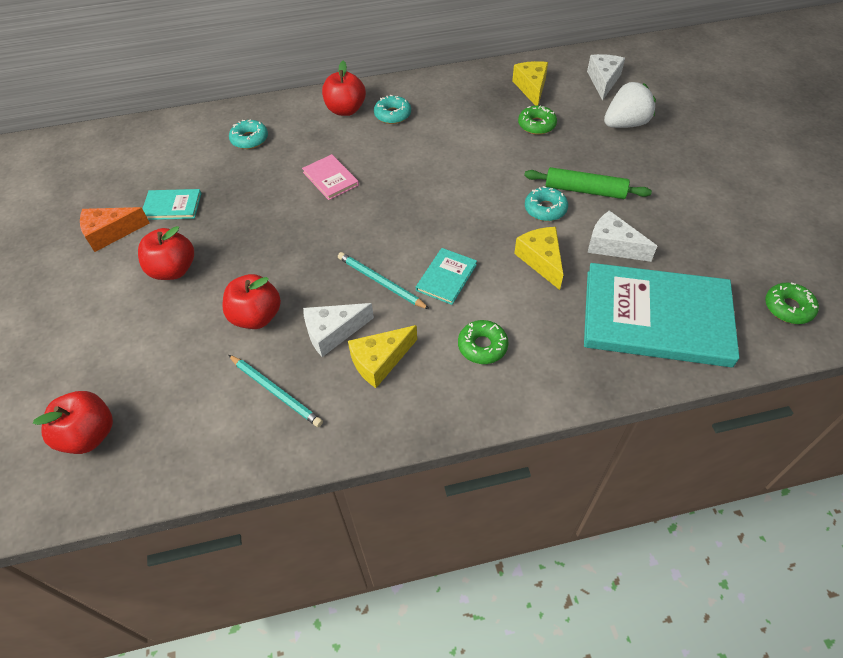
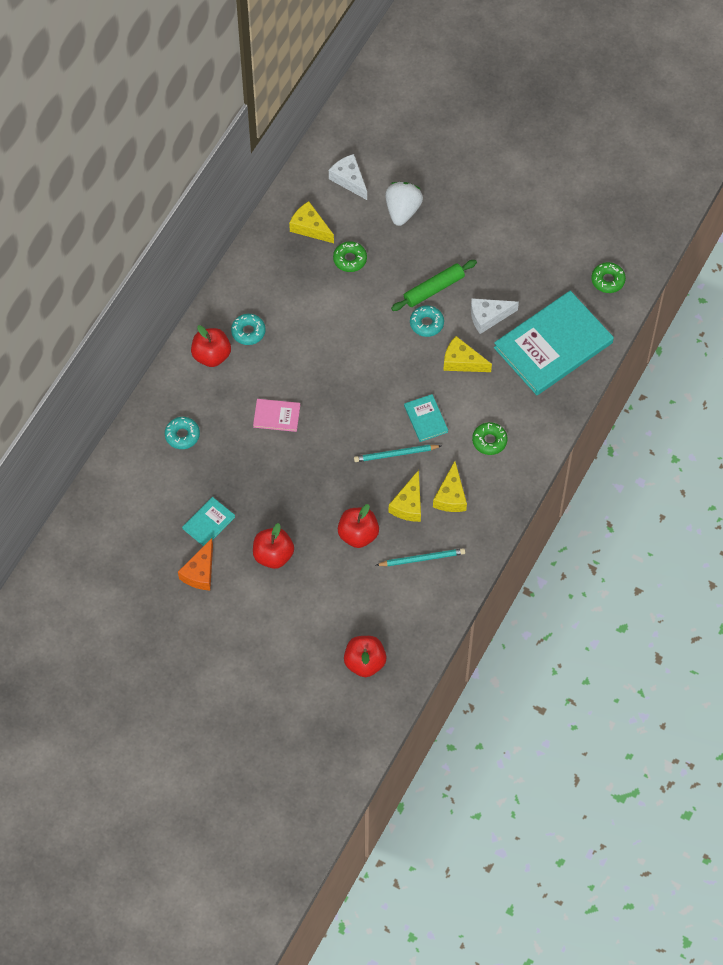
camera: 50 degrees left, 10 degrees up
white cheese [303,303,374,357] -> yellow cheese [389,470,421,522]

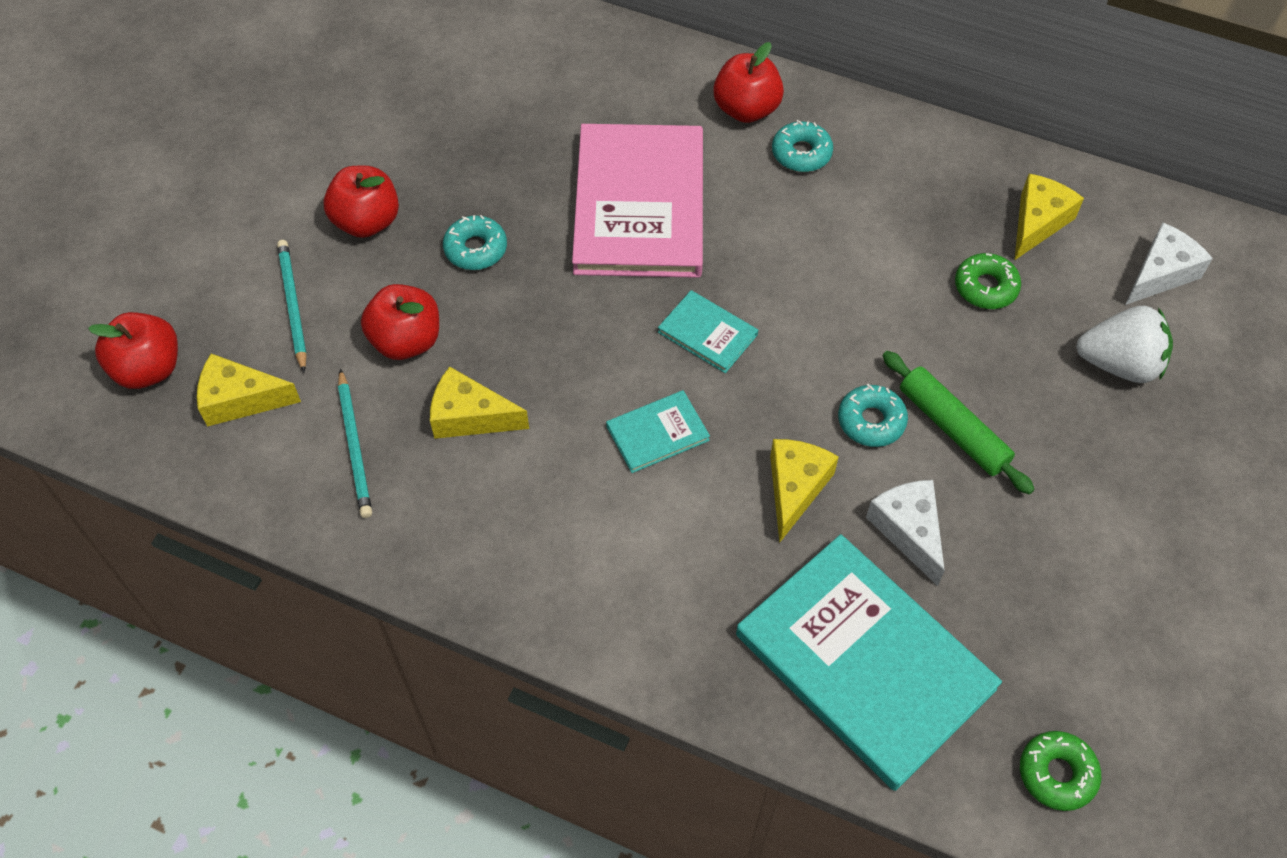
camera: 85 degrees right, 5 degrees down
turquoise donut [165,417,200,449] -> turquoise donut moved to [443,215,507,270]
orange cheese [178,538,213,590] -> none
turquoise book [182,497,235,546] -> turquoise book moved to [658,290,758,373]
pink book [253,399,300,432] -> pink book [572,124,703,278], size x2.29
turquoise pencil [354,445,441,462] -> turquoise pencil moved to [277,240,307,372]
yellow cheese [433,461,467,512] -> yellow cheese moved to [197,354,301,427]
green donut [472,422,508,455] -> none

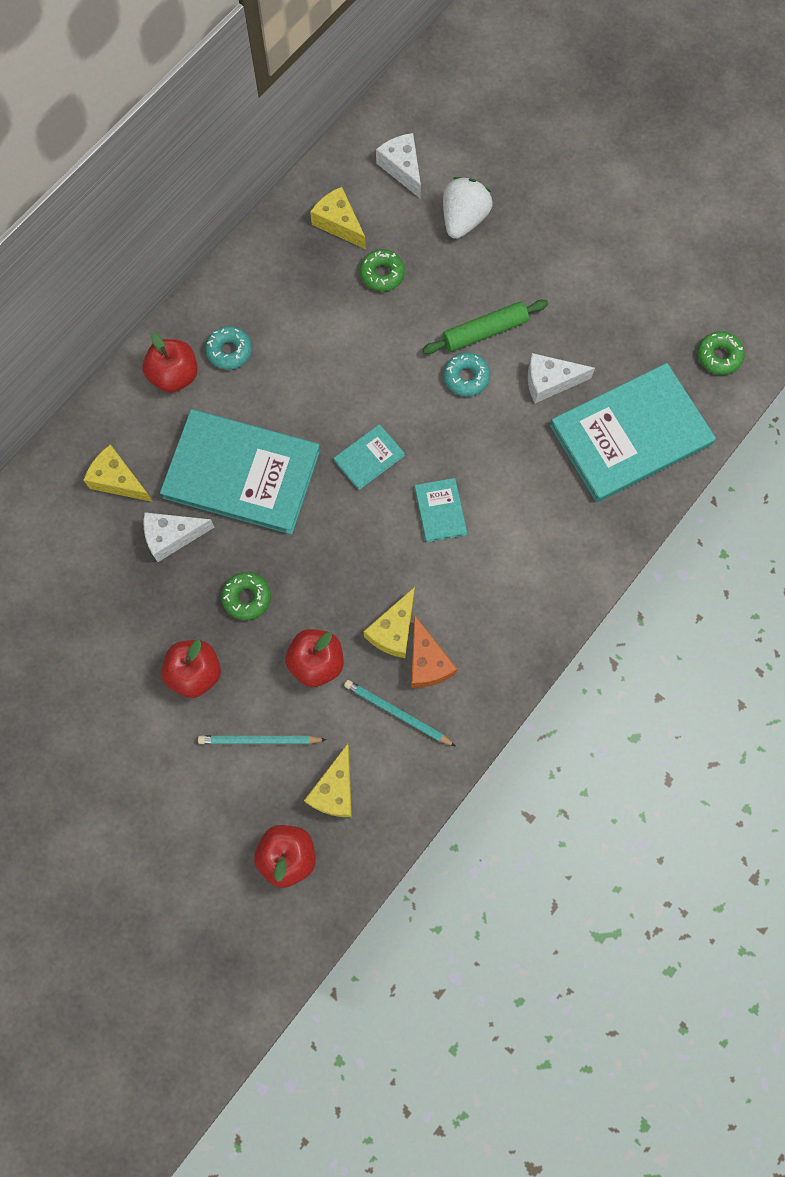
camera: 75 degrees left, 15 degrees up
turquoise pencil [338,369,372,518] -> turquoise pencil turned 150 degrees counterclockwise [344,680,456,747]
turquoise donut [443,215,507,270] -> green donut [222,572,271,620]
pink book [572,124,703,278] -> turquoise book [160,409,320,535]
yellow cheese [770,439,839,543] -> yellow cheese moved to [84,444,152,502]
none -> white cheese [143,512,214,562]
none -> orange cheese [411,616,457,688]

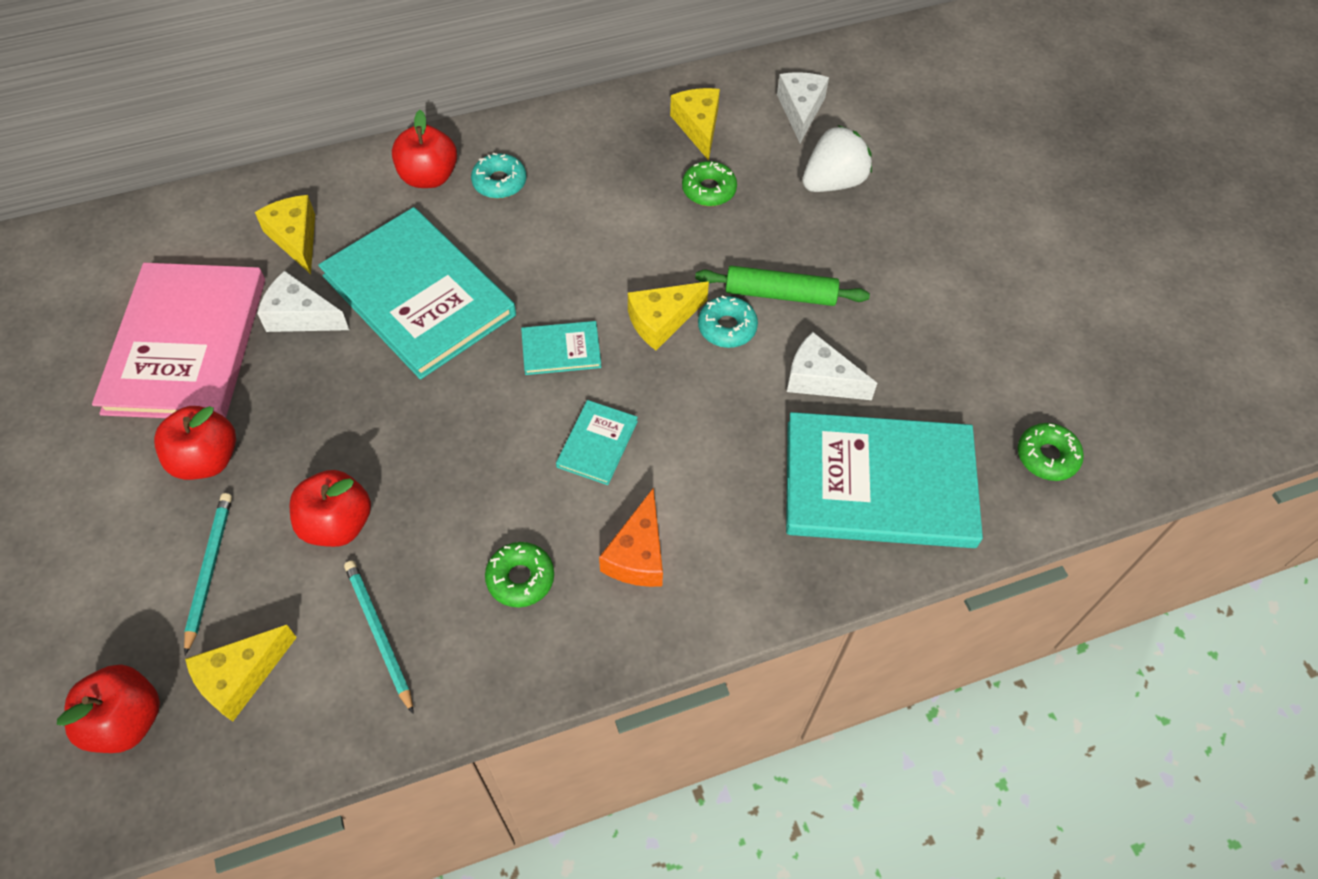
camera: 30 degrees right, 15 degrees down
turquoise pencil [198,735,326,744] -> turquoise pencil turned 60 degrees clockwise [184,493,232,655]
green donut [222,572,271,620] -> green donut moved to [485,542,554,607]
yellow cheese [364,587,415,658] -> yellow cheese moved to [628,282,709,350]
orange cheese [411,616,457,688] -> orange cheese moved to [599,487,663,587]
none -> pink book [92,263,265,418]

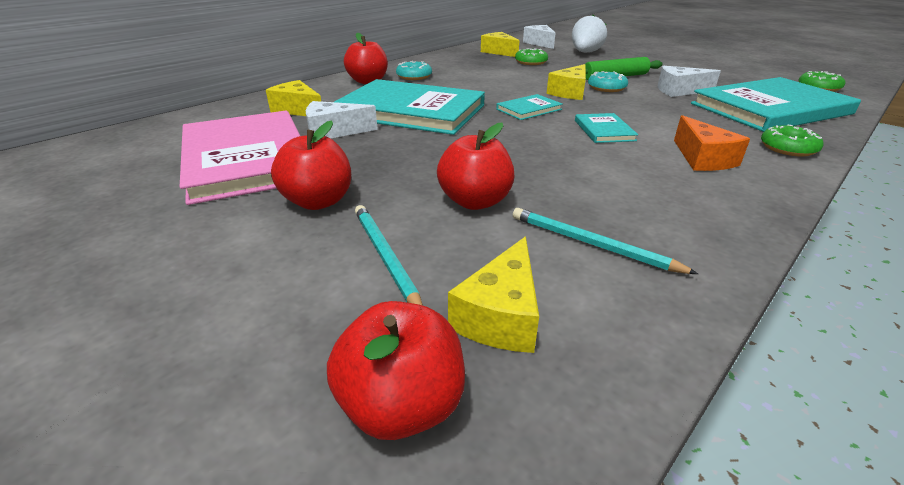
camera: 25 degrees left, 25 degrees down
green donut [485,542,554,607] -> green donut moved to [761,124,823,157]

